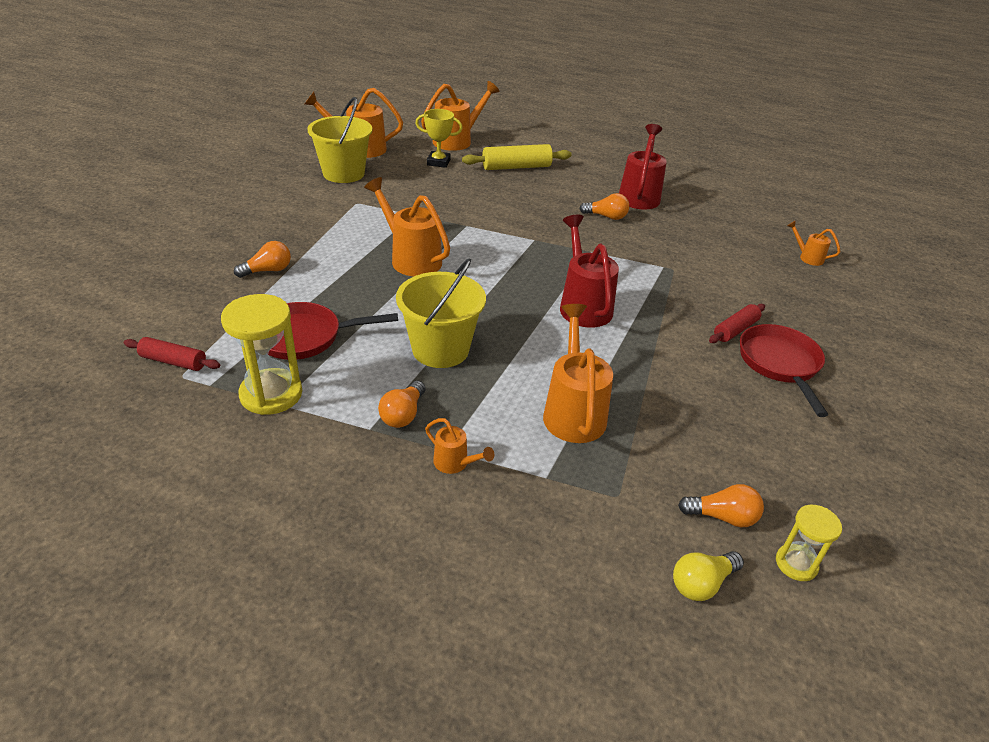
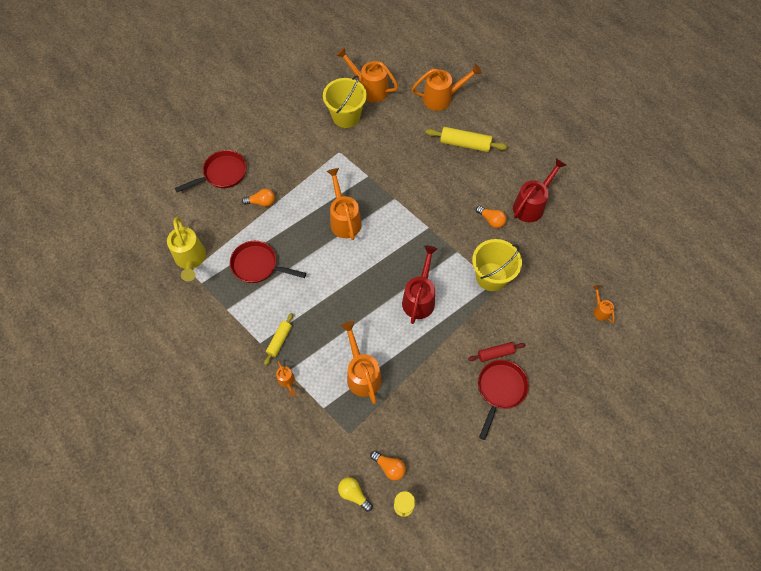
camera: 30 degrees right, 25 degrees up
red rolling pin [124,337,220,371] -> yellow watering can [167,217,206,282]
yellow hourglass [221,294,302,415] -> none
orange light bulb [378,381,426,428] -> yellow rolling pin [264,313,293,365]
yellow bucket [396,258,486,368] -> yellow bucket moved to [472,239,522,291]
yellow trophy [415,109,463,168] -> none
orange watering can [543,304,613,443] -> orange watering can turned 45 degrees counterclockwise [341,321,382,404]
yellow light bulb [673,551,744,601] -> yellow light bulb turned 45 degrees clockwise [338,477,373,512]
none -> red pan [175,150,246,192]

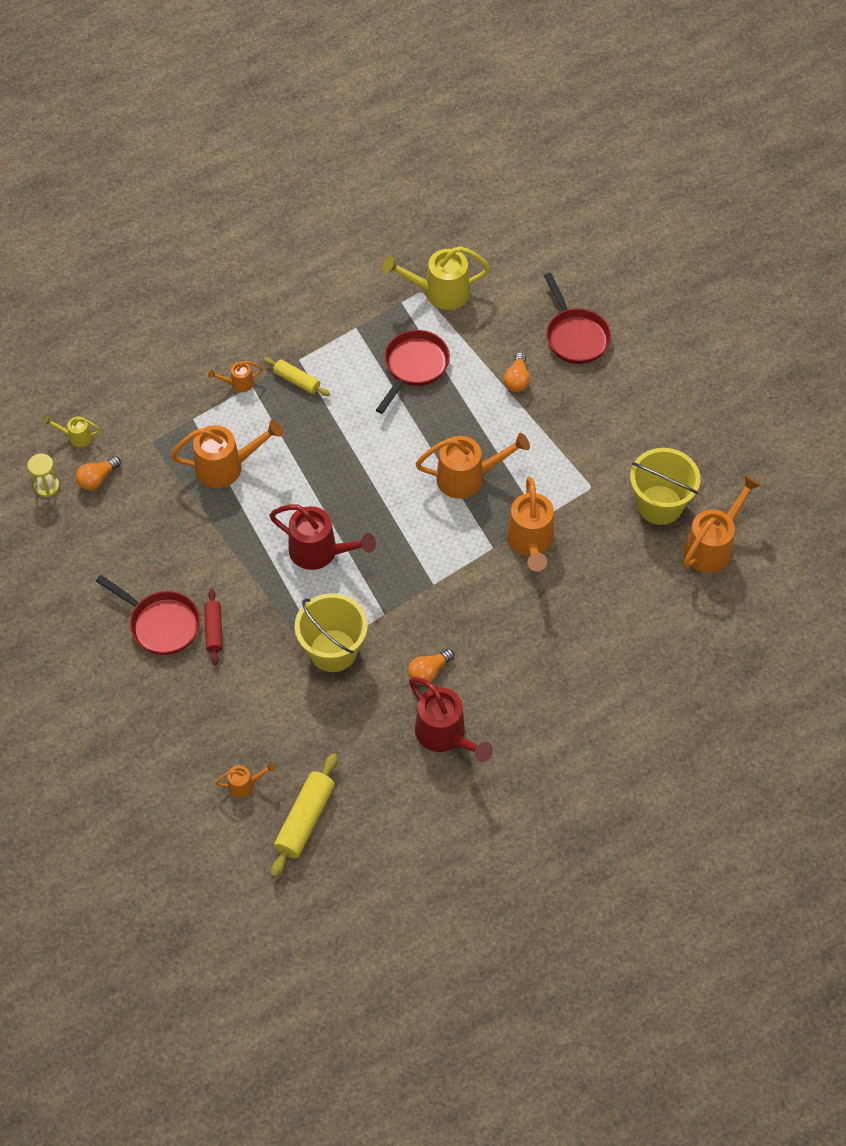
camera: 100 degrees right, 5 degrees down
yellow light bulb [338,477,373,512] -> yellow watering can [44,416,100,447]
orange watering can [412,64,482,111] -> orange watering can moved to [507,477,554,571]
yellow rolling pin [426,127,507,152] -> yellow rolling pin moved to [271,753,337,878]

